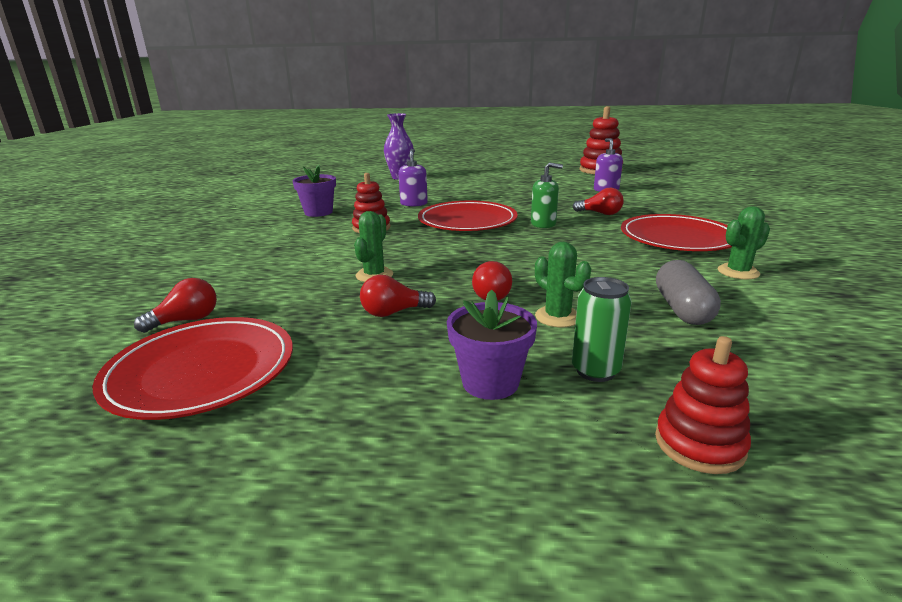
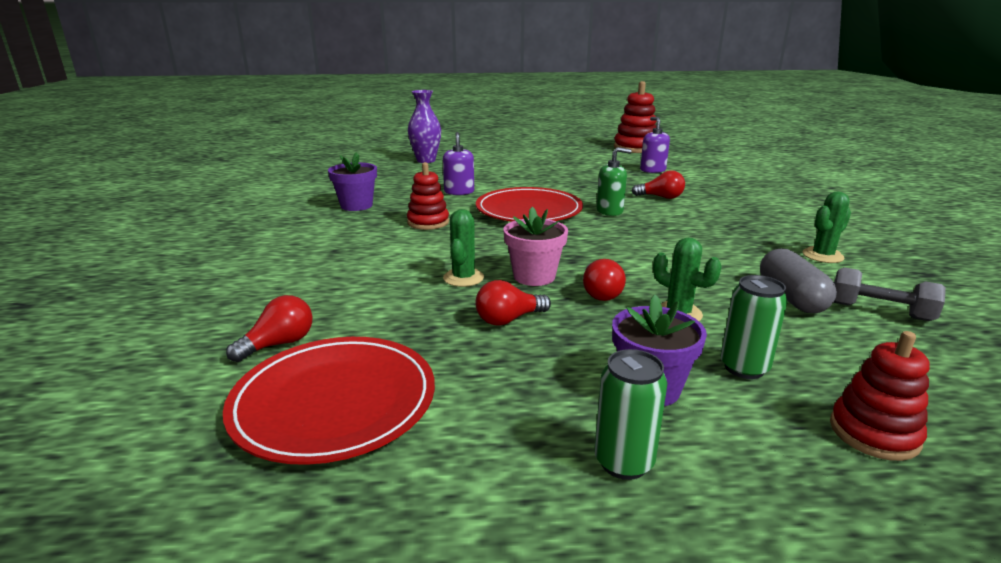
camera: 10 degrees left, 0 degrees up
red plate [621,214,732,251] -> none
none -> pink flower pot [503,207,568,286]
none -> green can [594,349,667,480]
none -> grey dumbbell [834,267,946,321]

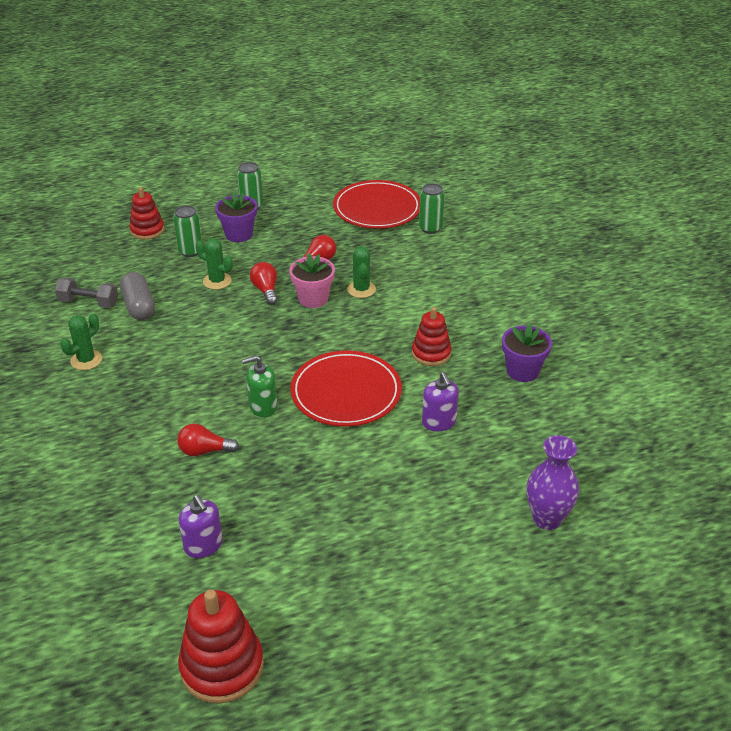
camera: 165 degrees right, 15 degrees up
red light bulb [226,295,312,362] -> green can [419,183,445,234]

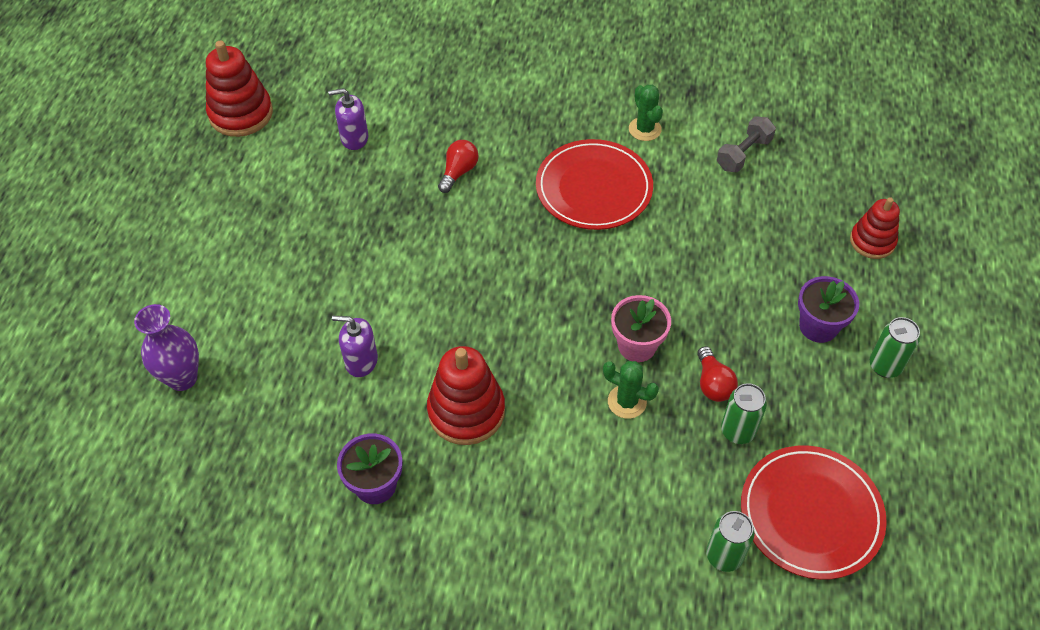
camera: 120 degrees right, 15 degrees up
grey capsule [120,272,155,320] -> none
green can [173,205,202,257] -> green can moved to [721,383,767,444]
green cactus [195,238,233,290] -> none
green soap dispenser [242,355,277,417] -> none
red light bulb [250,262,277,305] -> none
red plate [290,351,402,427] -> red plate moved to [536,139,653,230]
red stacking toy [412,307,452,366] -> red stacking toy [427,346,505,445], size x1.55

